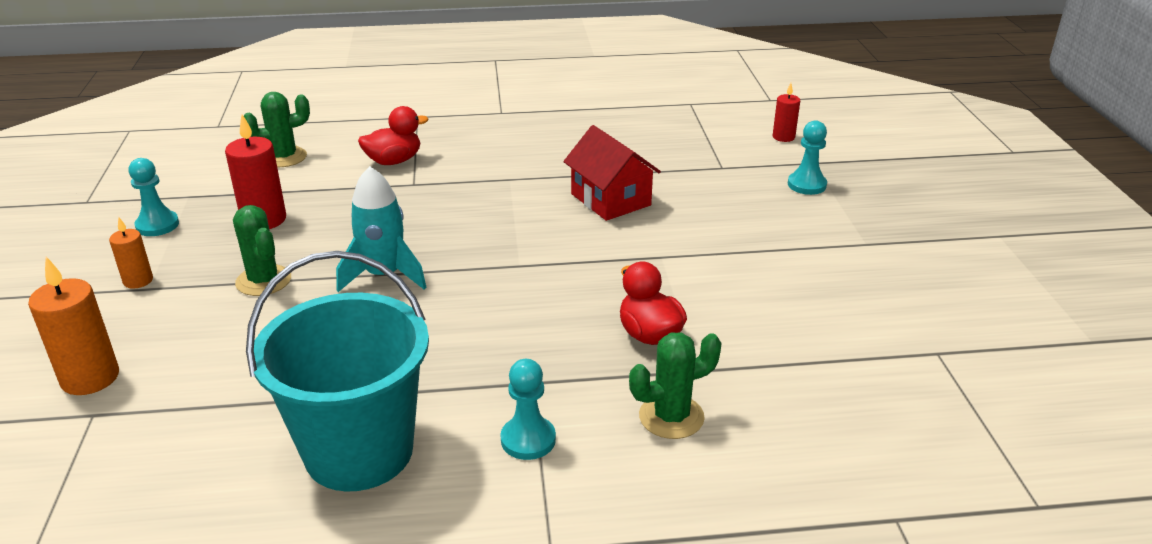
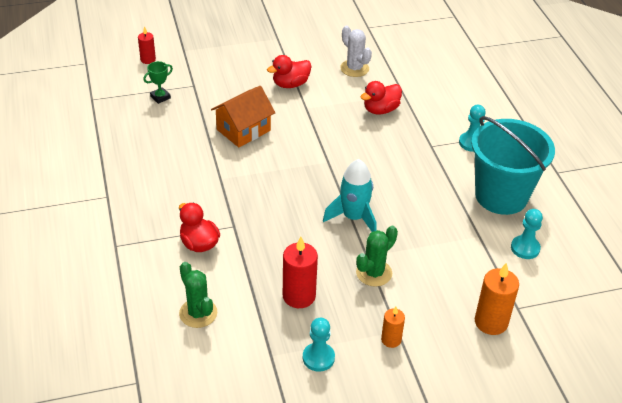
camera: 100 degrees left, 10 degrees up
red house [563,125,661,221] -> orange house [211,86,275,147]
green cactus [629,332,722,439] -> none
turquoise pawn [788,120,827,195] -> turquoise pawn moved to [511,209,543,259]
none -> green trophy [143,61,173,104]
none -> red duck [267,55,312,88]
none -> white cactus [340,26,372,77]

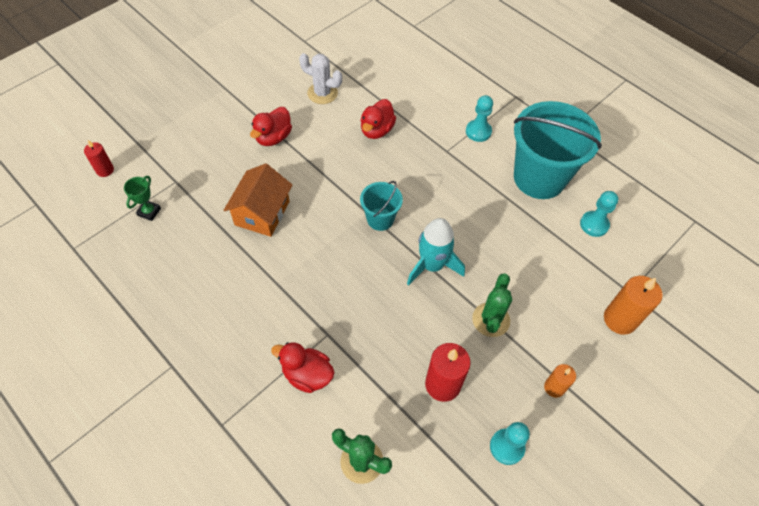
camera: 30 degrees left, 15 degrees up
none -> turquoise bucket [360,181,403,231]

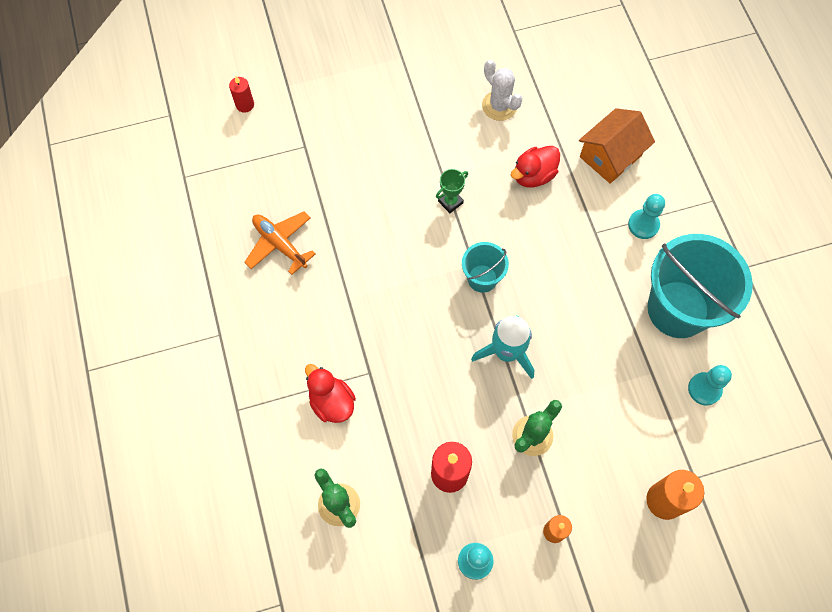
camera: 30 degrees right, 10 degrees up
green trophy [124,176,161,221] -> green trophy moved to [436,169,468,213]
orange house [224,163,292,237] -> orange house moved to [579,108,655,184]
red duck [250,107,292,146] -> none
none -> orange plane [244,211,315,275]

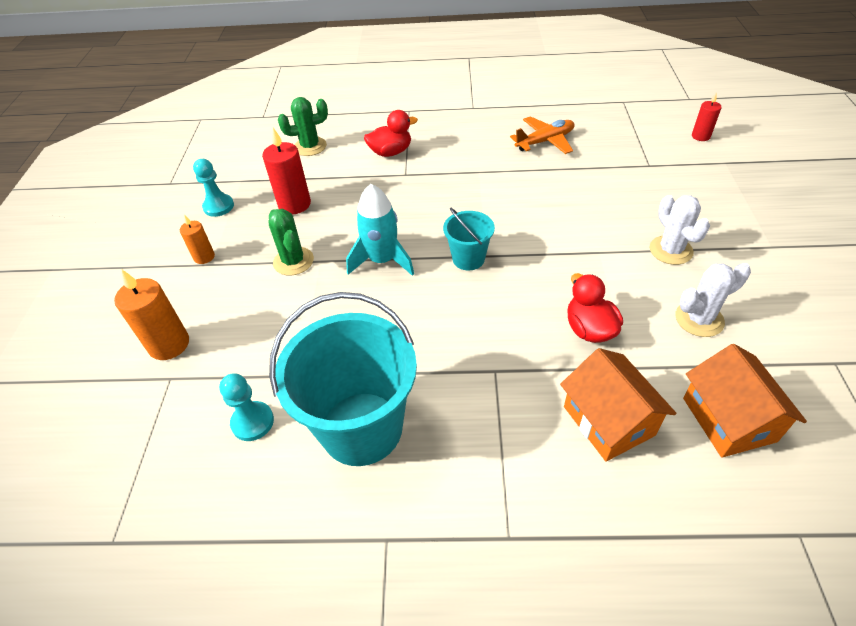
camera: 110 degrees right, 20 degrees down
green trophy [436,169,468,213] -> none
turquoise pawn [628,194,665,239] -> none
none -> white cactus [650,195,710,265]
none -> orange house [683,344,807,458]

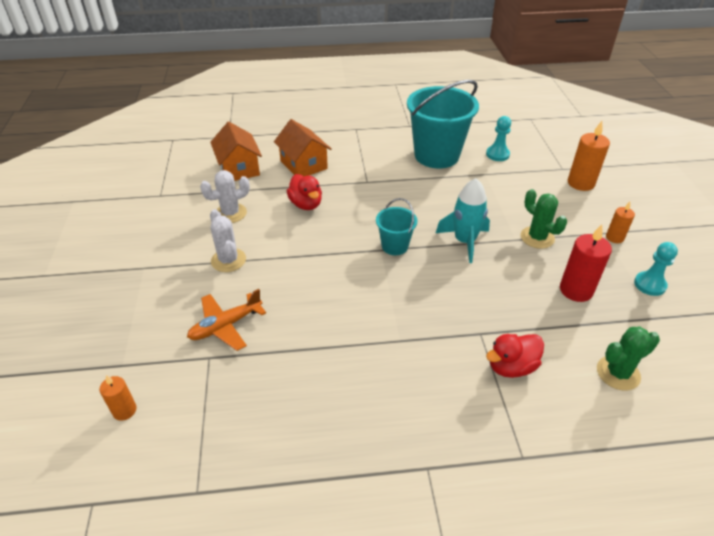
camera: 170 degrees right, 5 degrees down
orange plane [510,116,574,154] -> orange plane moved to [187,289,266,351]
red candle [692,92,721,141] -> orange candle [99,375,137,421]

